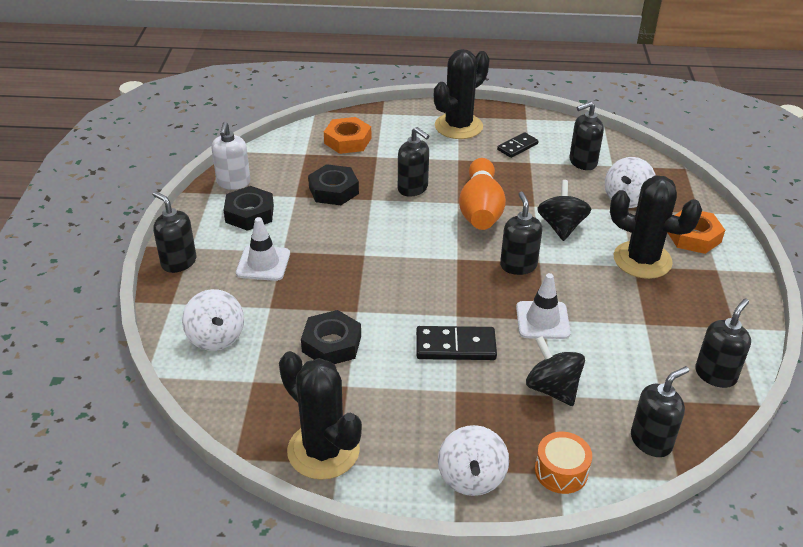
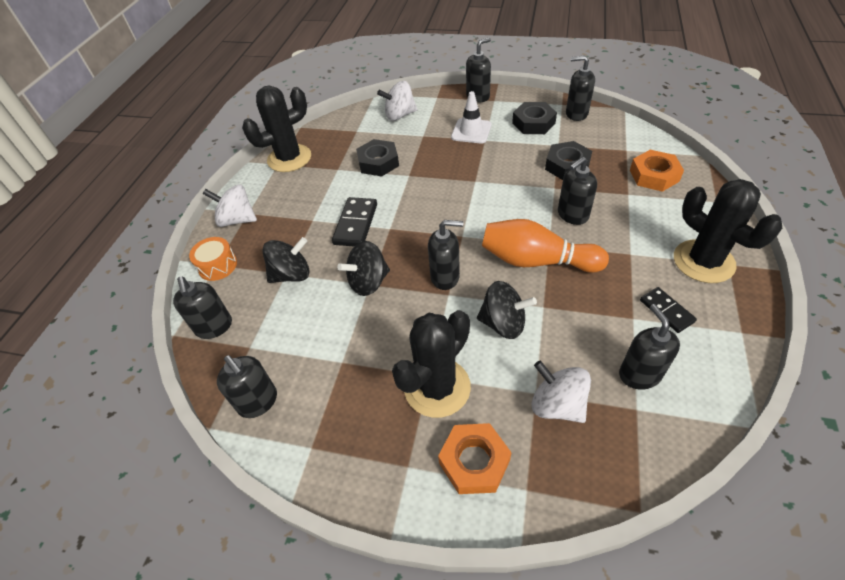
camera: 105 degrees right, 10 degrees up
white soap dispenser [211,122,250,190] -> black soap dispenser [566,55,595,121]
white traffic cone [516,273,571,339] -> black spinning top [337,241,390,296]

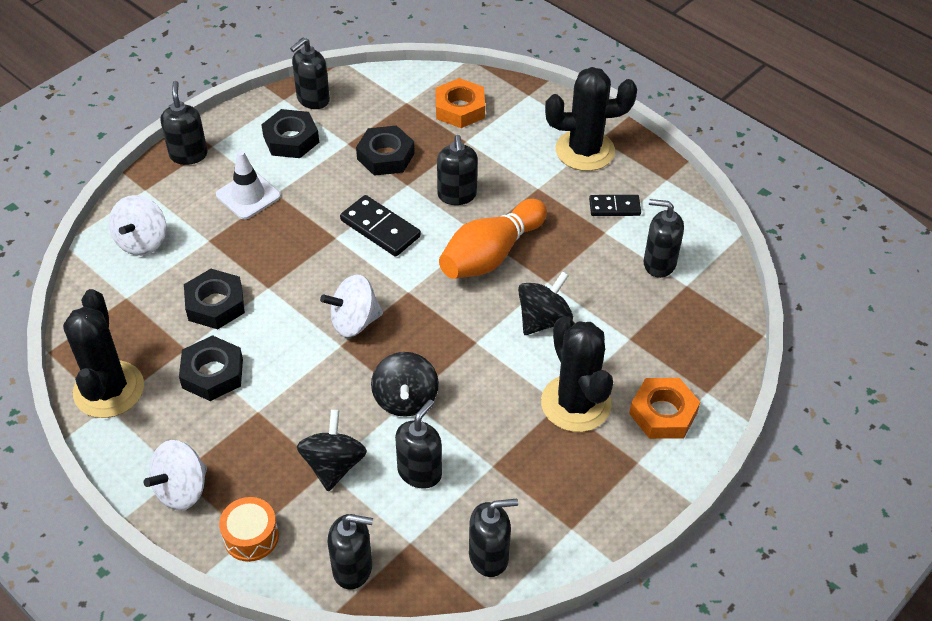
camera: 65 degrees left, 0 degrees up
black domino [332,197,377,247] -> black domino moved to [340,195,421,257]
black soap dispenser [428,220,463,290] -> black soap dispenser moved to [395,400,442,489]
white spinning top [532,361,591,423] -> white spinning top moved to [320,274,383,337]
none -> black nut [179,335,243,401]

